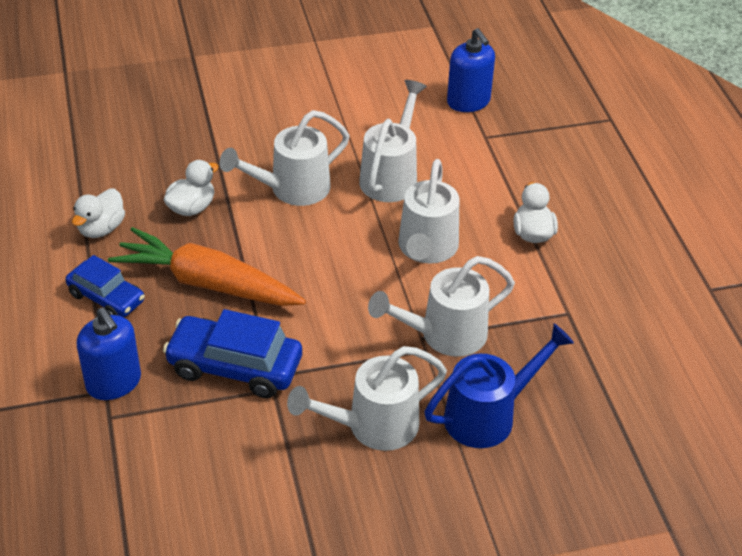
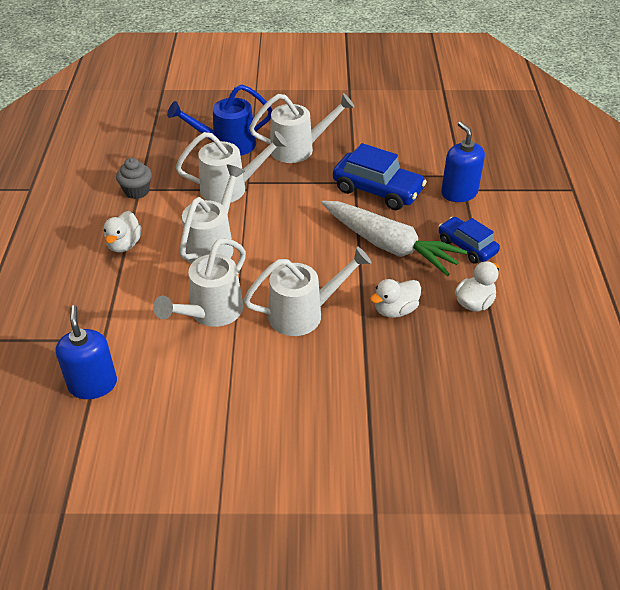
camera: 165 degrees left, 0 degrees up
orange carrot [108,227,306,306] -> white carrot [321,201,467,276]
none -> grey cupcake [116,158,152,199]

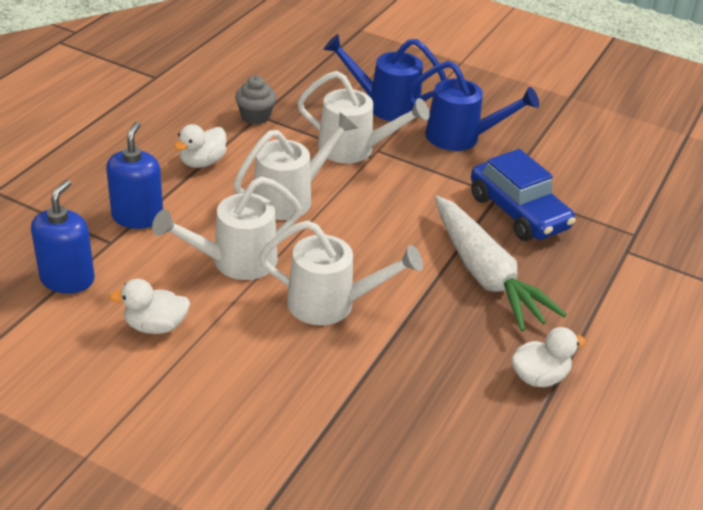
camera: 25 degrees right, 5 degrees down
white watering can [249,93,354,163] -> blue watering can [407,61,539,151]
white duck [370,279,421,318] -> white duck moved to [109,279,190,334]
blue car [438,217,500,264] -> none
blue soap dispenser [441,122,485,202] -> blue soap dispenser moved to [106,122,163,229]

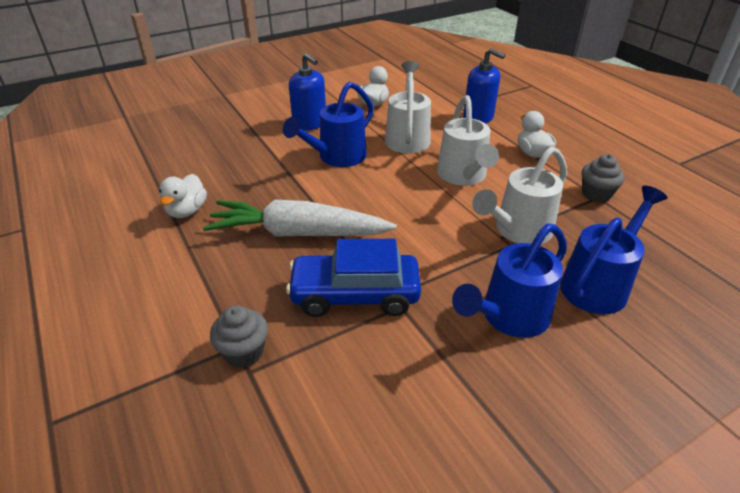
camera: 125 degrees right, 0 degrees up
blue soap dispenser [31,180,95,293] -> blue soap dispenser moved to [289,53,326,131]
white watering can [259,220,423,325] -> blue watering can [283,82,374,167]
none -> grey cupcake [210,305,268,368]

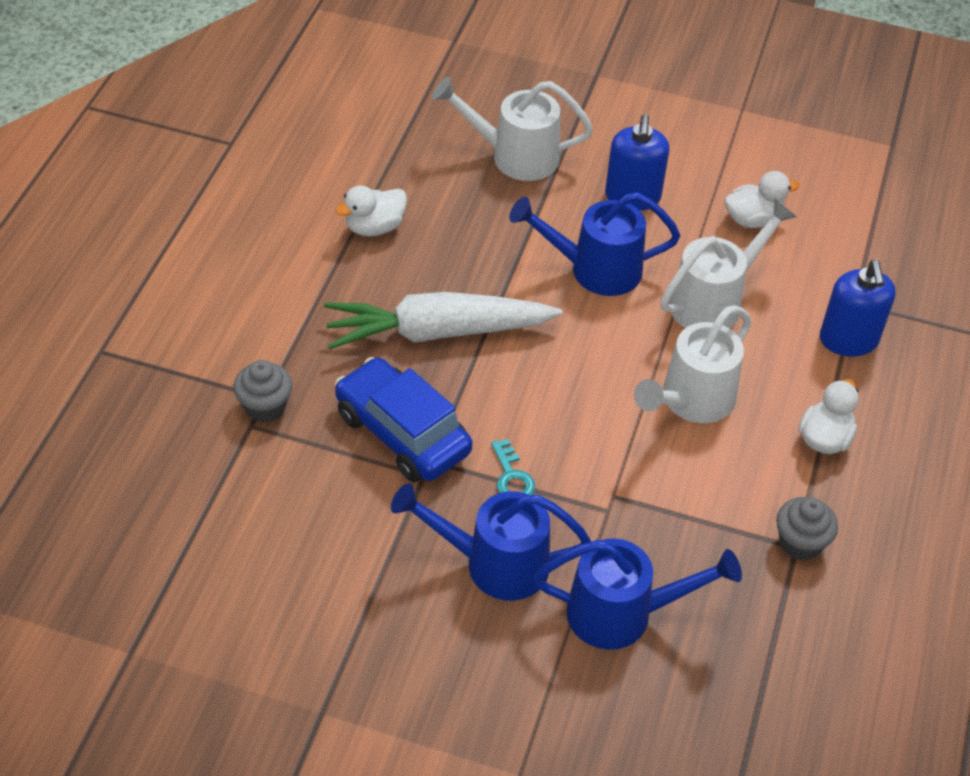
camera: 45 degrees right, 10 degrees up
white carrot [203,200,397,237] -> white carrot turned 60 degrees counterclockwise [324,292,562,349]
white watering can [472,146,567,244] -> white watering can moved to [432,77,593,181]
none -> turquoise key [491,439,535,495]

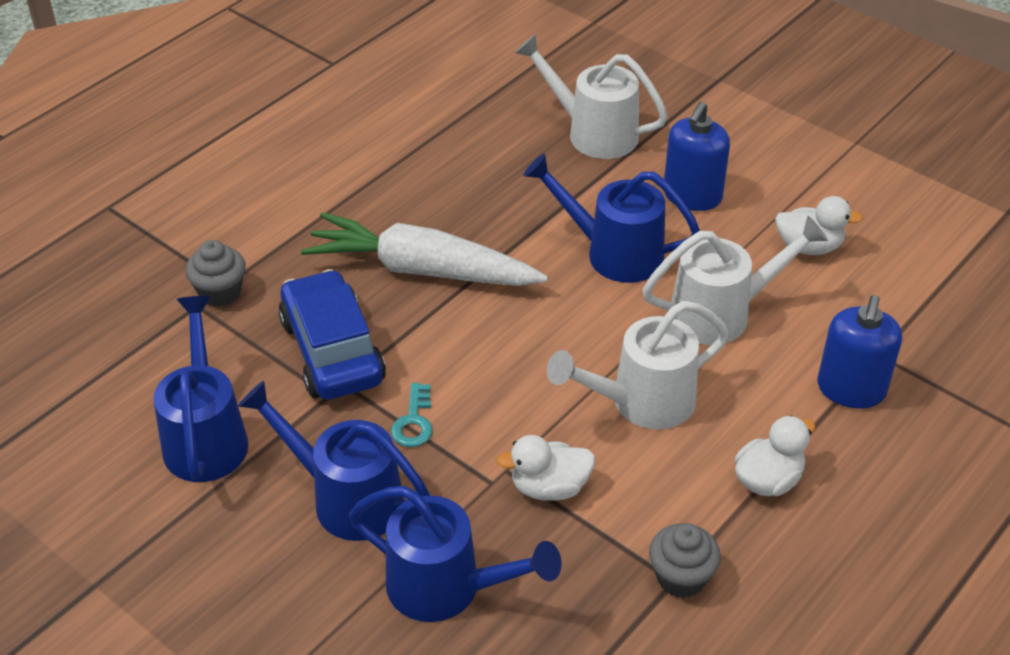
camera: 25 degrees right, 5 degrees down
white duck [336,186,407,236] -> white duck moved to [497,435,595,501]
none -> blue watering can [153,296,248,482]

